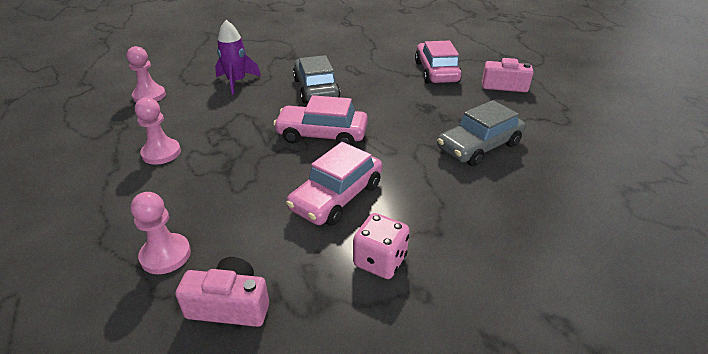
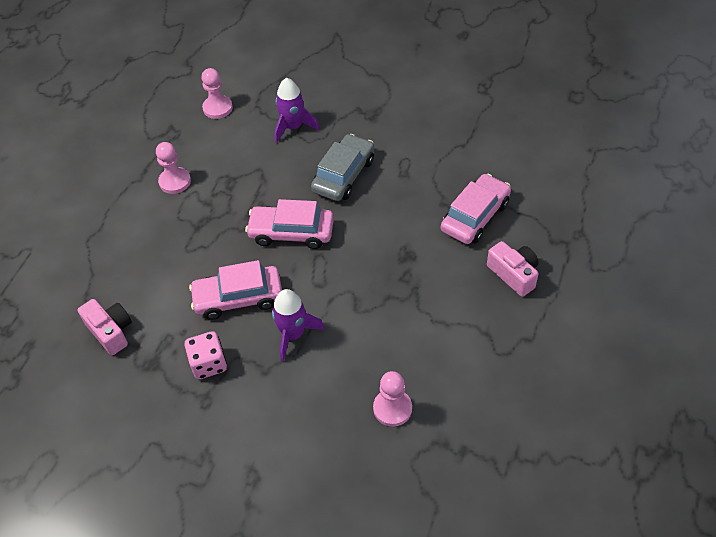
camera: 45 degrees right, 15 degrees up
pink pawn [131,192,191,274] -> pink pawn moved to [373,371,412,427]
pink car [273,95,368,146] -> pink car turned 45 degrees counterclockwise [245,199,334,249]
grey car [437,100,526,166] -> none
none -> purple rocket [272,289,325,361]

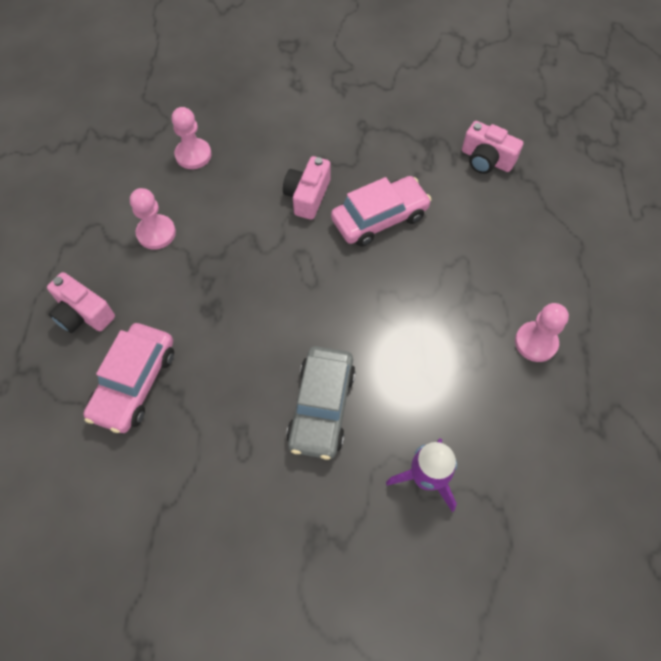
camera: 160 degrees right, 10 degrees up
pink dice [184,331,227,379] -> none
pink pawn [201,68,233,119] -> pink pawn moved to [130,188,176,250]
pink car [245,199,334,249] -> none
purple rocket [272,289,325,361] -> pink camera [283,156,331,220]

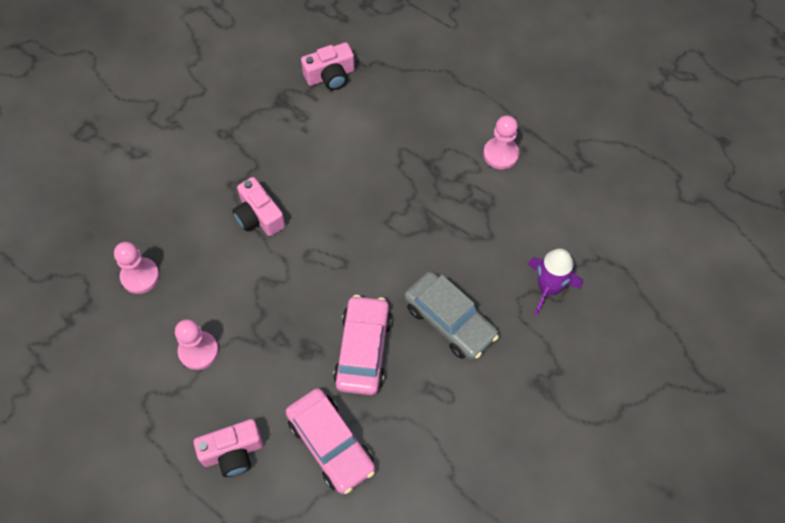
camera: 55 degrees left, 0 degrees up
pink car [331,176,432,247] -> pink car moved to [333,295,392,395]

